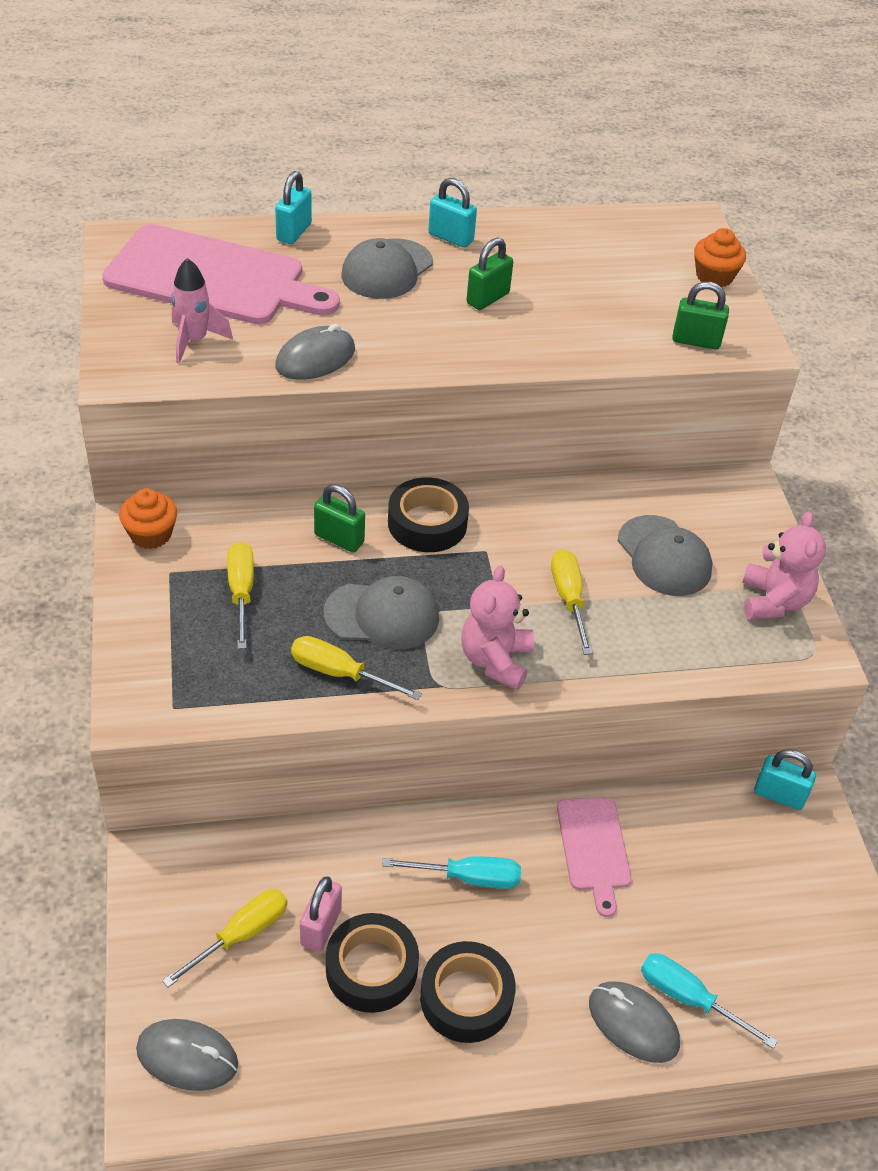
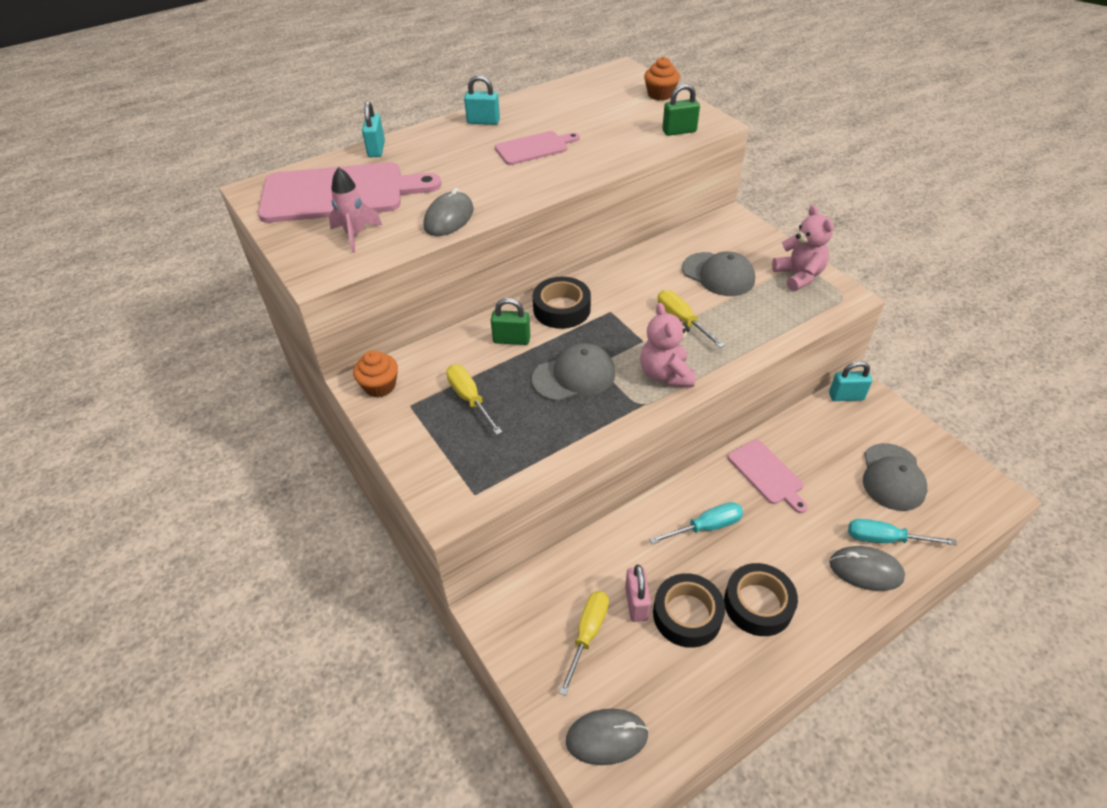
camera: 20 degrees left, 0 degrees up
yellow screwdriver [291,636,422,700] -> none
grey cap [342,238,433,299] -> grey cap moved to [863,443,927,511]
green padlock [467,237,513,310] -> pink cutting board [495,131,580,165]

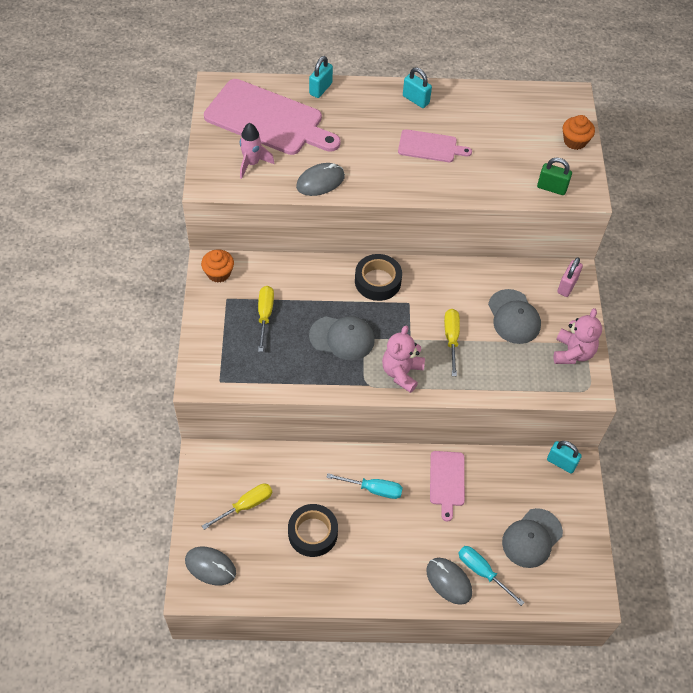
camera: 30 degrees right, 10 degrees up
green padlock [491,298,530,345] -> none
pink padlock [625,564,651,622] -> pink padlock moved to [557,257,583,297]
black tape [724,563,798,636] -> none

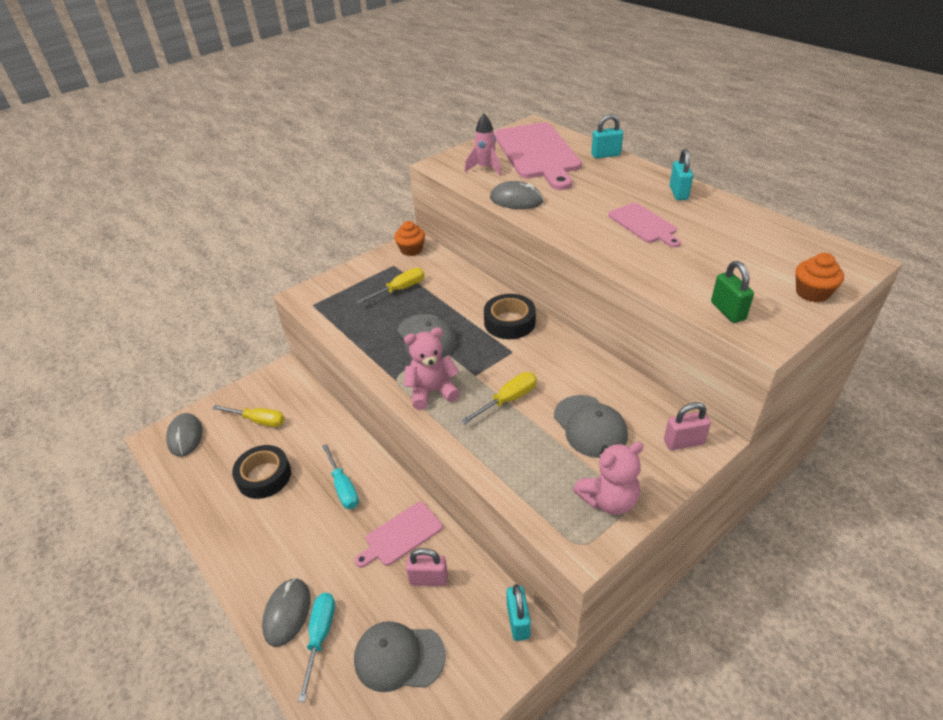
camera: 55 degrees right, 15 degrees down
grey cap [488,289,541,344] -> grey cap turned 60 degrees counterclockwise [554,395,628,458]
none -> pink padlock [406,548,448,586]

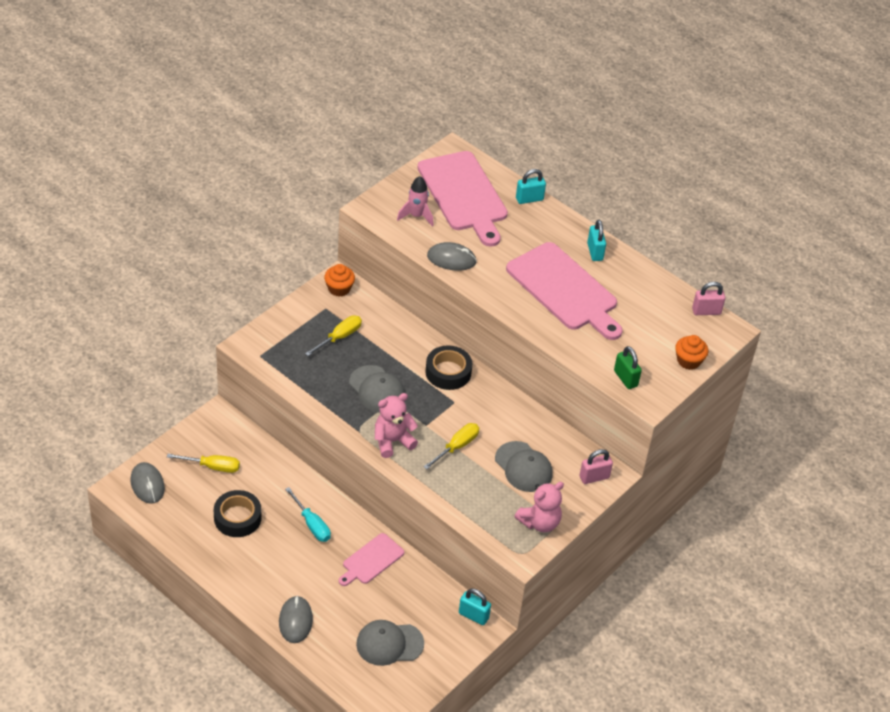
camera: 15 degrees left, 5 degrees up
turquoise screwdriver [298,592,335,702] -> none
pink padlock [406,548,448,586] -> pink padlock moved to [692,282,725,315]
turquoise padlock [506,584,531,641] -> turquoise padlock turned 45 degrees counterclockwise [459,589,491,625]
pink cutting board [608,203,681,247] -> pink cutting board [506,242,623,340], size x1.93

